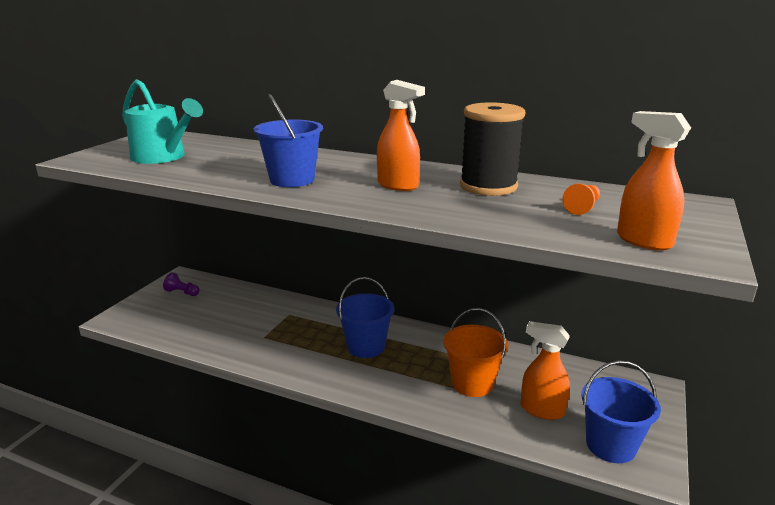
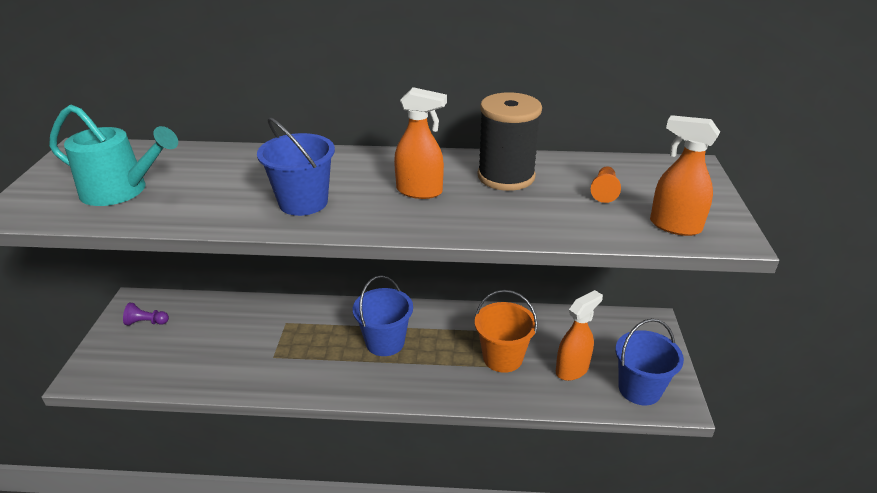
camera: 20 degrees left, 10 degrees up
orange spray bottle [521,321,570,420] -> orange spray bottle turned 135 degrees clockwise [556,290,603,381]

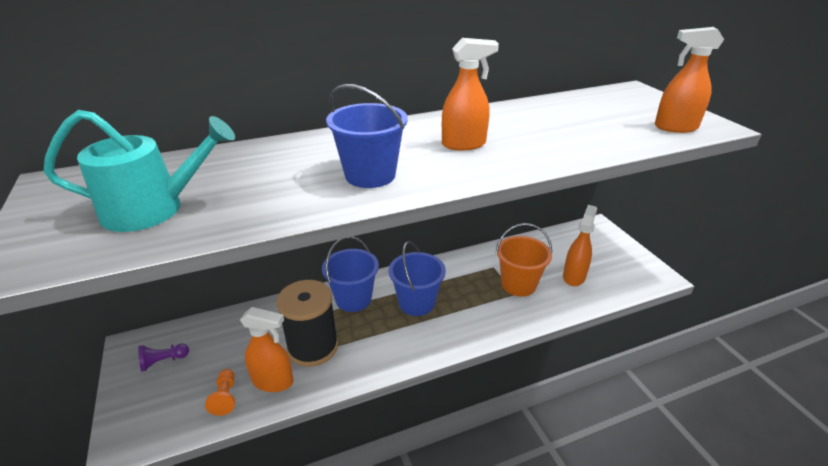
camera: 25 degrees left, 0 degrees up
black spool [478,92,542,191] -> black spool moved to [277,280,338,367]
orange pawn [591,166,621,203] -> orange pawn moved to [205,369,235,416]
blue bucket [615,319,684,405] -> blue bucket moved to [322,236,379,312]
none -> orange spray bottle [240,307,294,392]

